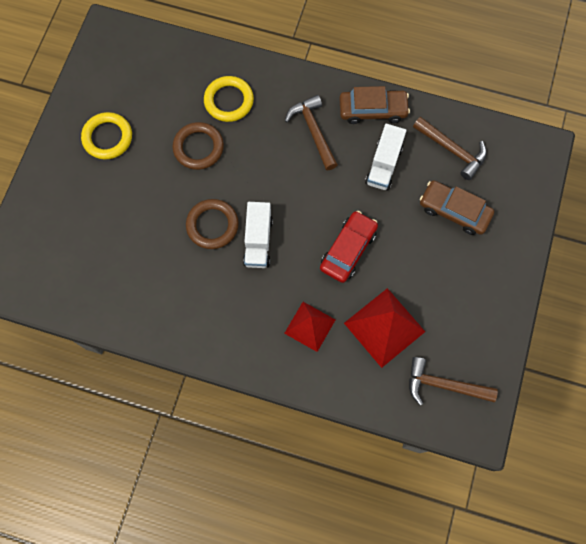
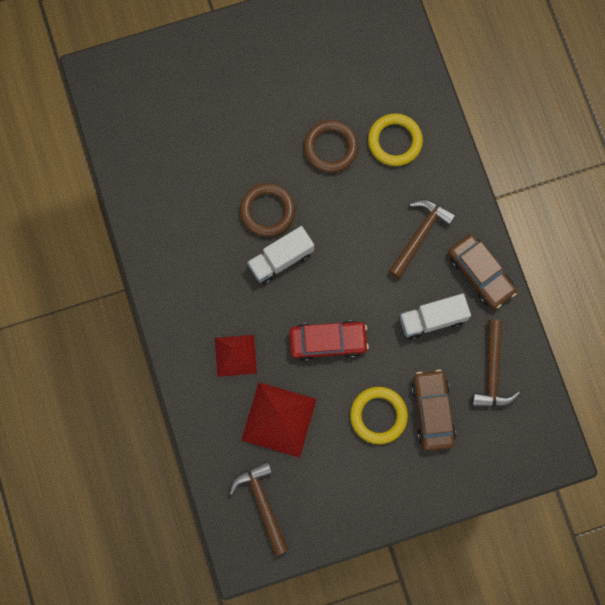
camera: 55 degrees right, 5 degrees up
yellow ring [81,112,132,160] -> yellow ring moved to [350,387,408,444]

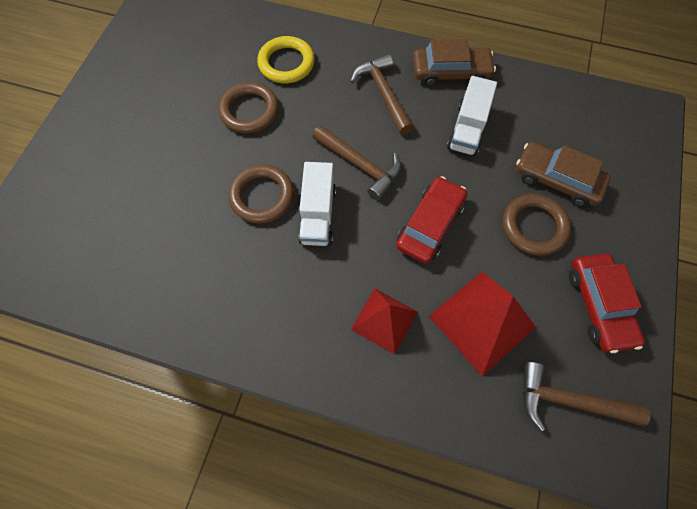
camera: 55 degrees left, 10 degrees down
yellow ring [350,387,408,444] -> brown ring [503,194,571,256]
brown hammer [472,319,520,408] -> brown hammer moved to [312,125,401,200]
none -> red car [569,253,645,353]

